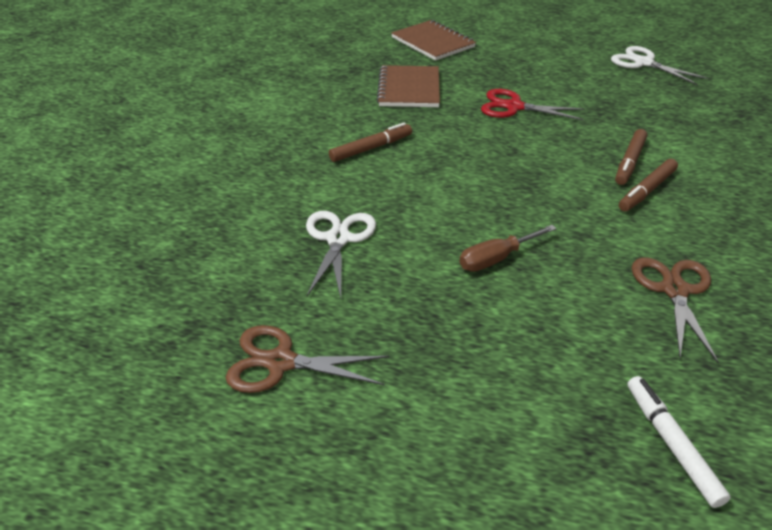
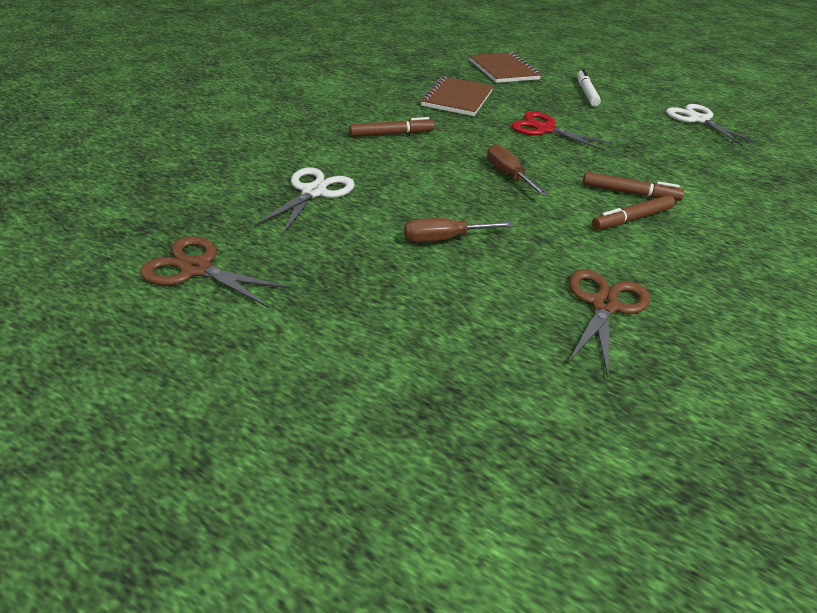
camera: 15 degrees right, 0 degrees up
brown marker [615,129,647,185] -> brown marker turned 120 degrees counterclockwise [582,172,684,201]
white marker [627,376,731,508] -> white marker moved to [577,69,601,106]
none -> brown screwdriver [487,144,548,196]

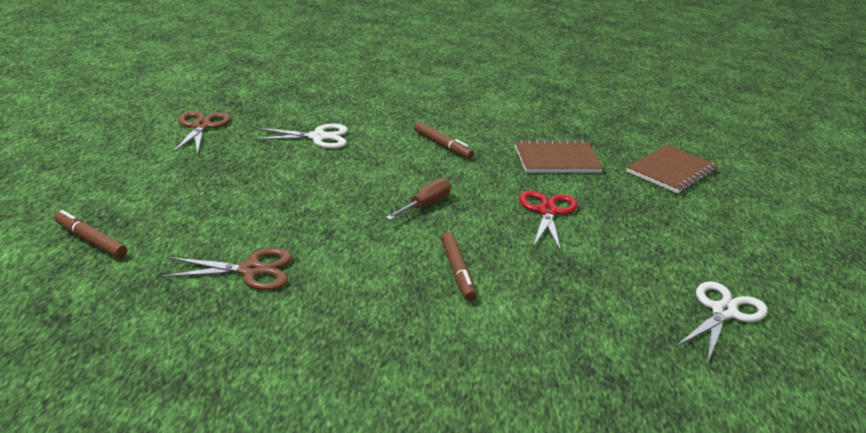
camera: 65 degrees right, 10 degrees down
brown screwdriver [404,218,514,242] -> none
white marker [577,69,601,106] -> none
brown marker [592,195,675,230] -> brown marker moved to [54,210,127,258]

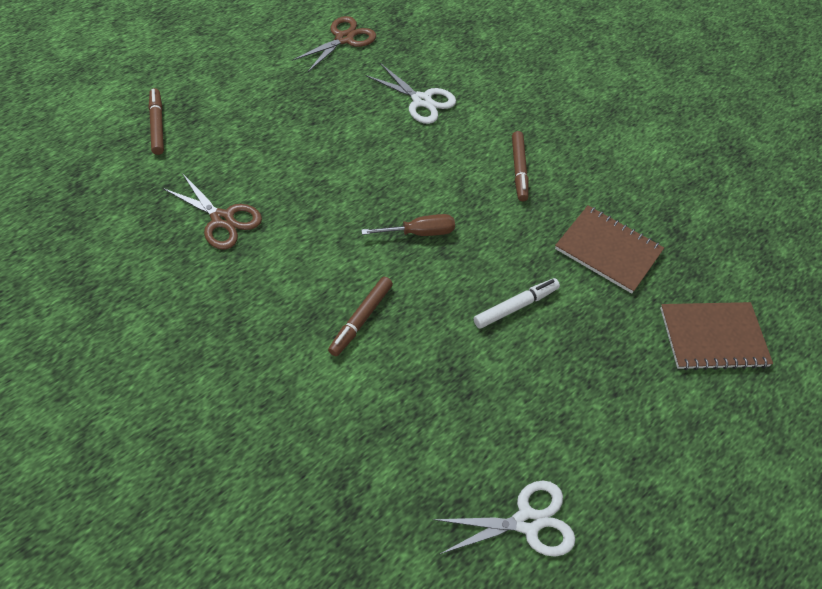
camera: 40 degrees right, 25 degrees up
red scissors [519,190,578,252] -> white marker [474,278,560,329]

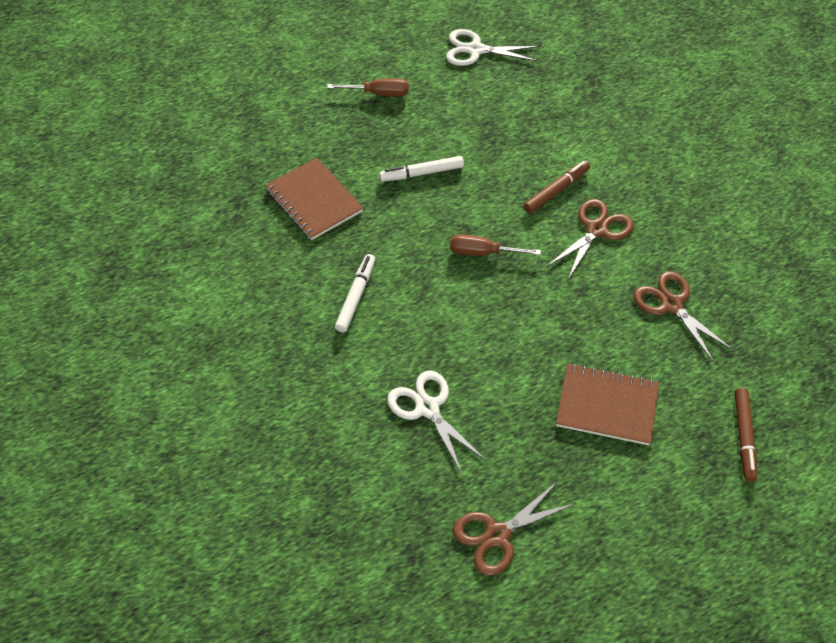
camera: 160 degrees left, 0 degrees up
brown marker [512,131,528,201] -> white marker [335,254,375,332]
brown notebook [660,302,773,370] -> brown notebook moved to [556,363,659,445]
none -> brown screwdriver [327,78,409,96]
none -> brown scissors [546,199,634,280]

